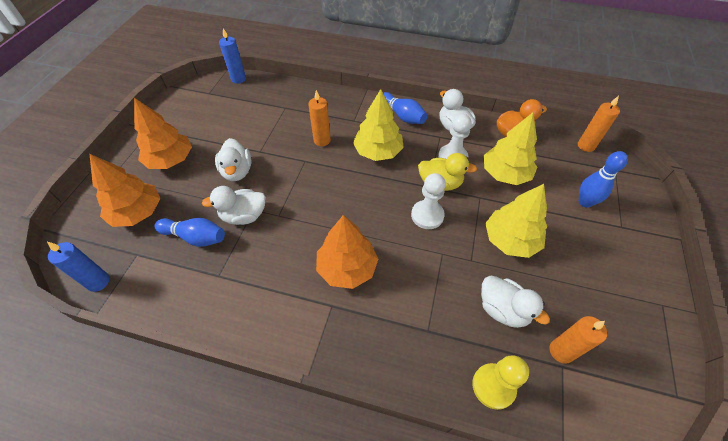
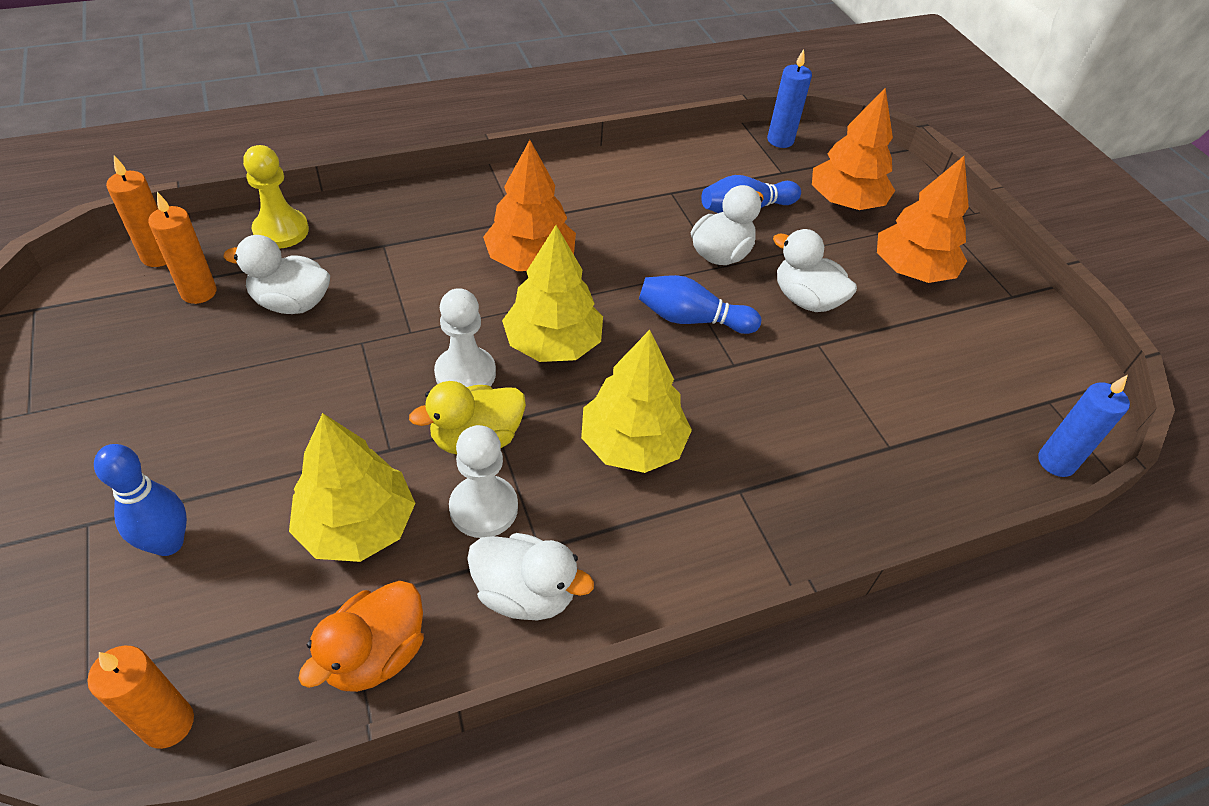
camera: 140 degrees right, 5 degrees down
orange candle [308,90,331,146] -> orange candle moved to [106,156,166,267]
blue bowling pin [383,92,428,124] -> blue bowling pin moved to [639,275,761,334]
yellow tree [485,184,547,258] -> yellow tree moved to [502,225,603,362]

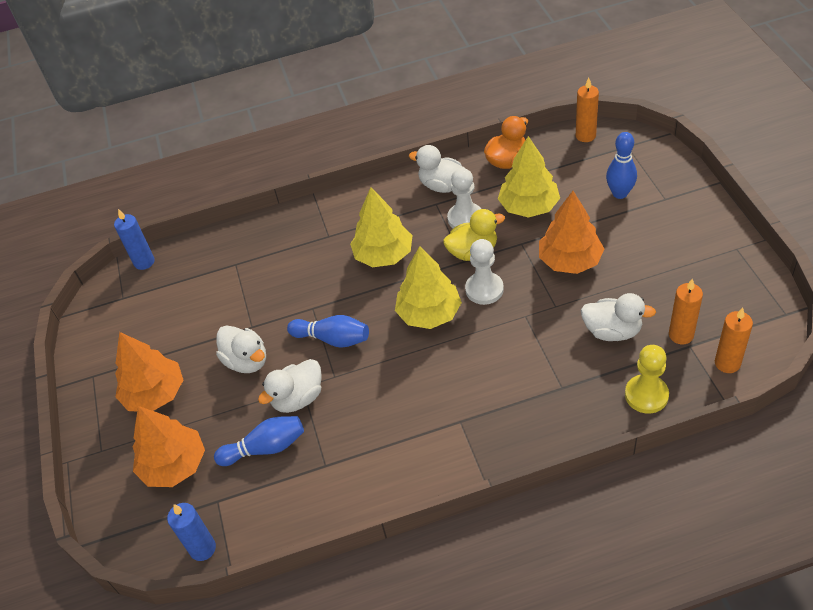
camera: 165 degrees left, 0 degrees up
orange tree [483,140,576,271] -> orange tree moved to [539,191,604,274]

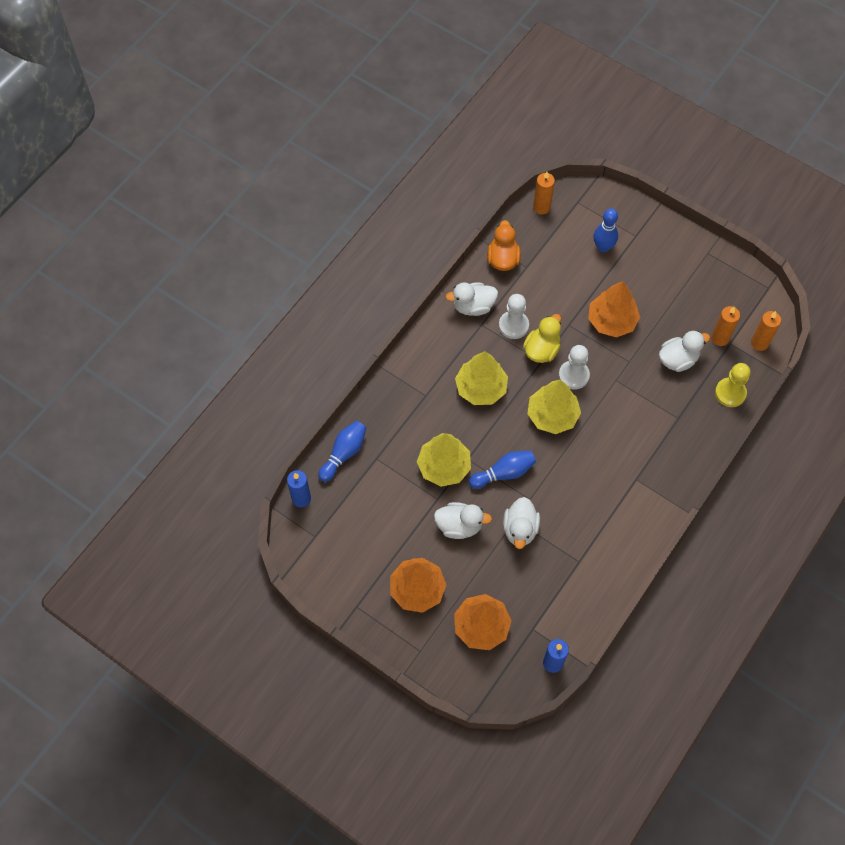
camera: 45 degrees left, 15 degrees up
blue bowling pin [214,416,304,466] -> blue bowling pin moved to [318,421,366,482]
yellow tree [498,136,560,218] -> yellow tree moved to [417,433,471,487]

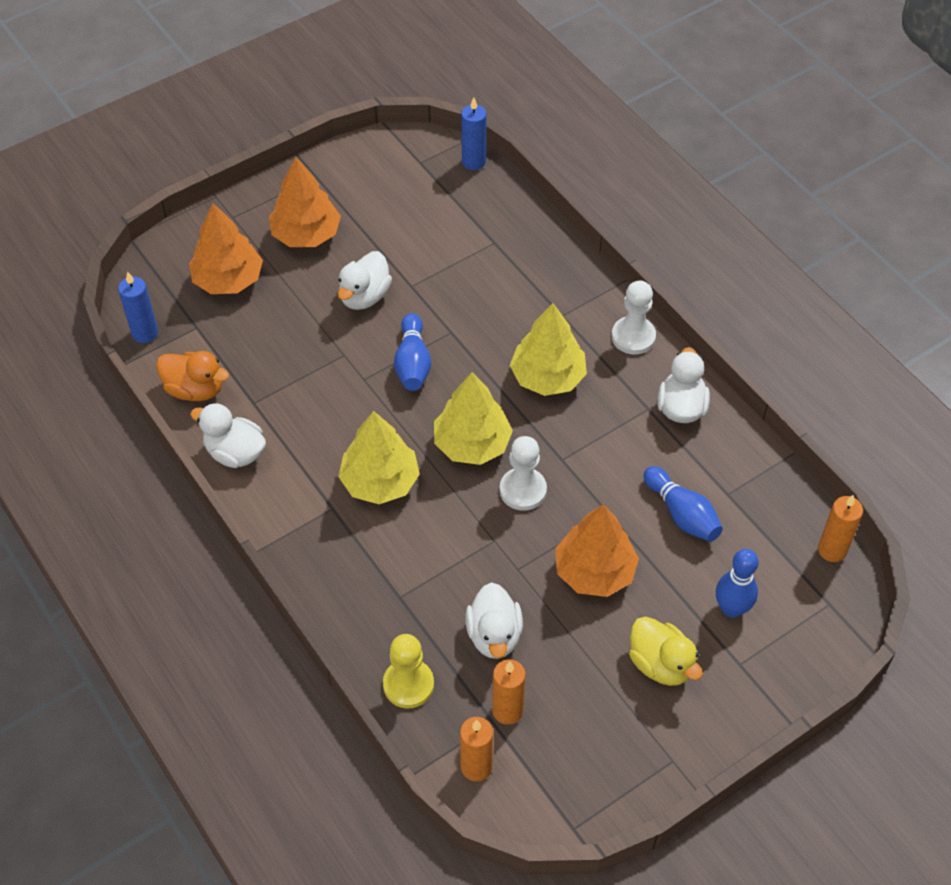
camera: 110 degrees right, 10 degrees down
blue bowling pin [318,421,366,482] -> blue bowling pin moved to [644,466,723,542]
yellow tree [417,433,471,487] -> yellow tree moved to [338,411,420,504]
orange duck [487,220,521,271] -> orange duck moved to [156,351,229,401]
white pawn [499,294,529,339] -> white pawn moved to [612,281,656,354]
white duck [503,497,540,549] -> white duck moved to [190,403,266,468]
yellow duck [523,314,561,363] -> yellow duck moved to [629,617,703,686]

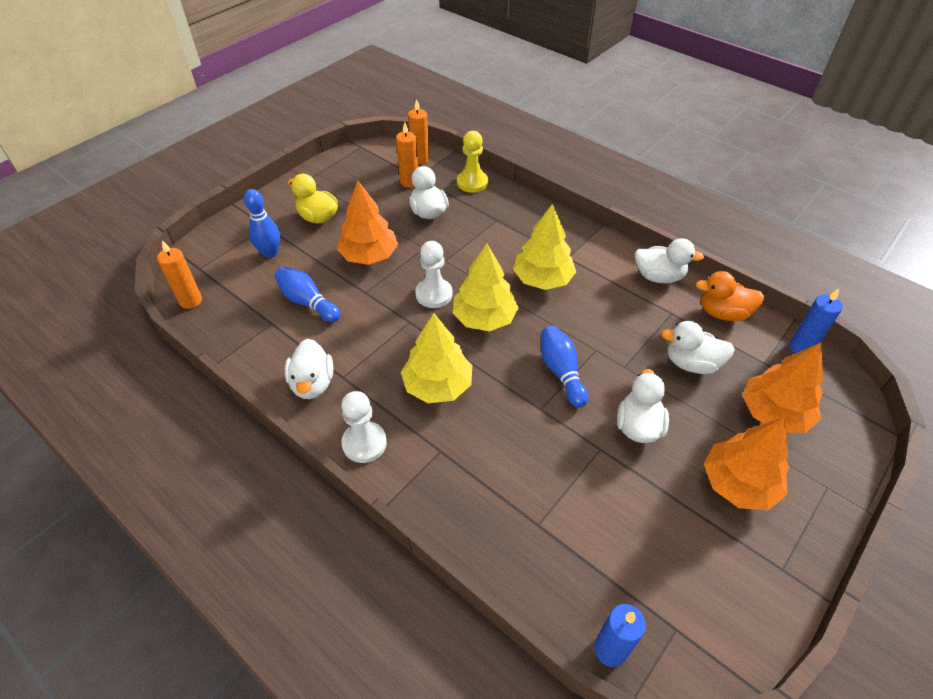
camera: 165 degrees right, 5 degrees down
none -> white duck [661,321,735,374]

